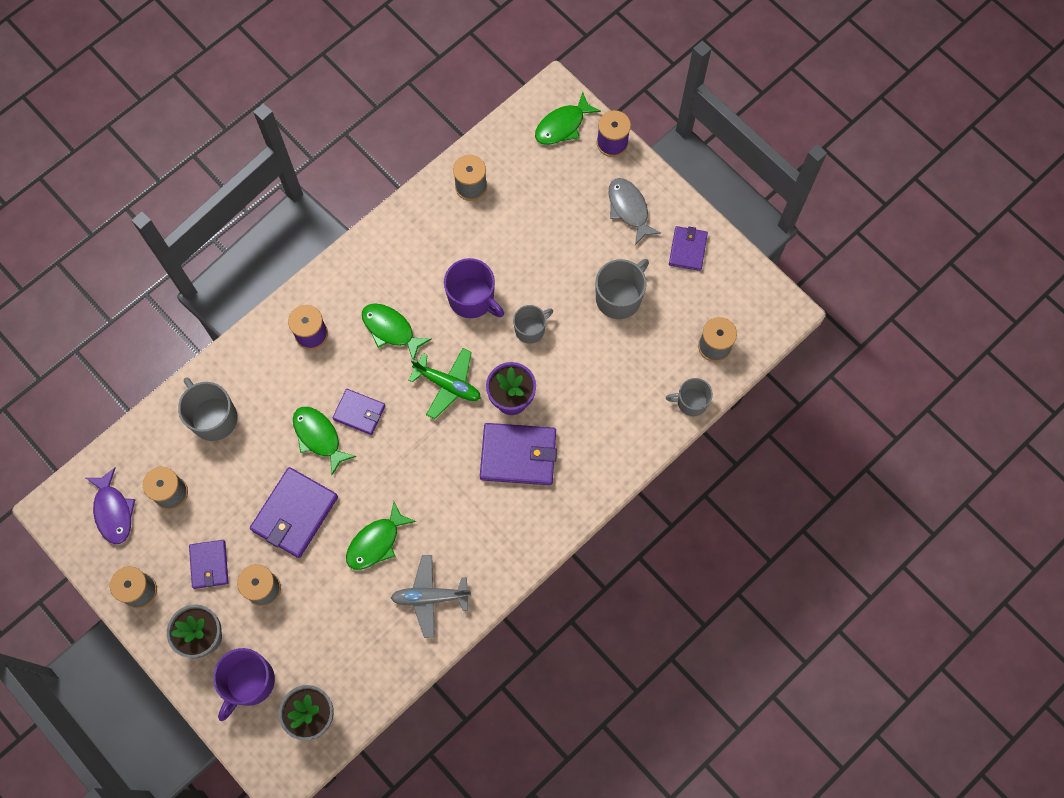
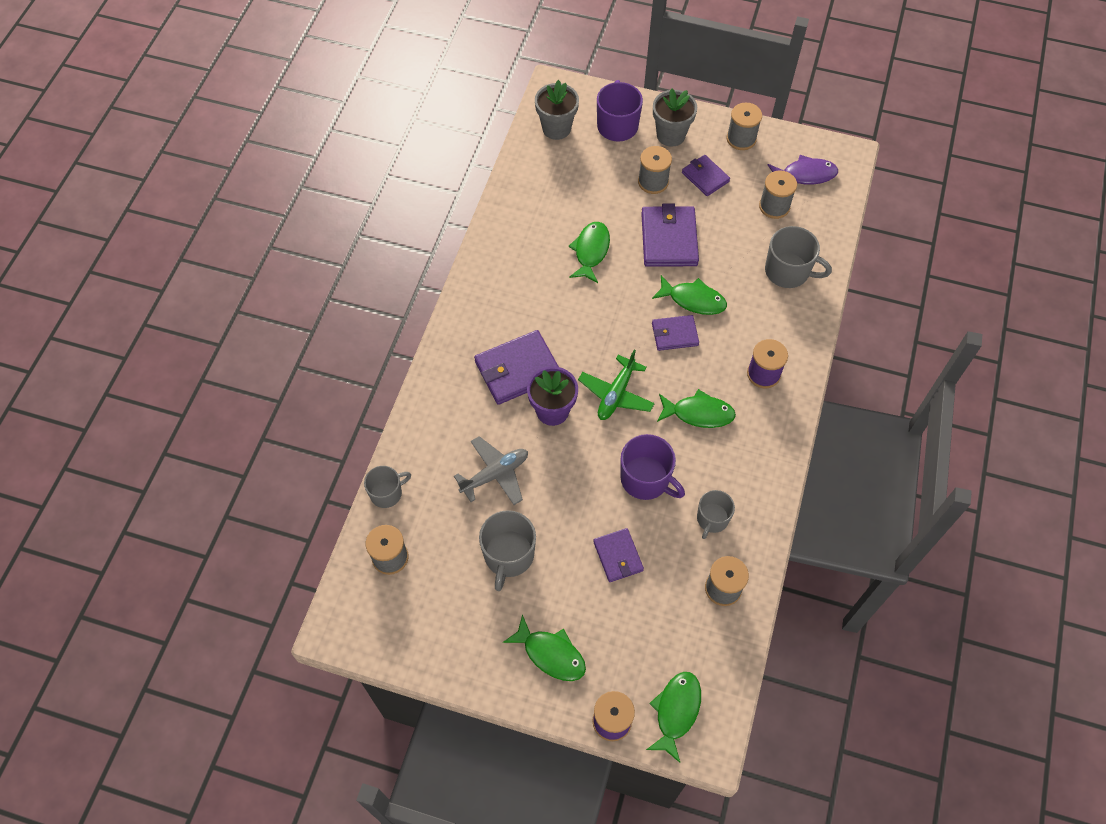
camera: 150 degrees right, 10 degrees down
purple fish [86,467,136,544] -> purple fish turned 135 degrees clockwise [768,155,838,185]
grey plane [391,555,471,638] -> grey plane moved to [454,436,528,505]
green plane [408,348,481,419] -> green plane turned 60 degrees counterclockwise [578,350,655,420]
purple mug [444,258,504,318] -> purple mug turned 150 degrees counterclockwise [620,434,685,500]
grey mug [513,305,553,344] -> grey mug moved to [697,490,735,539]
grey fish [609,178,661,245] -> green fish [503,614,586,681]
purple wallet [669,226,708,271] -> purple wallet moved to [593,528,644,582]

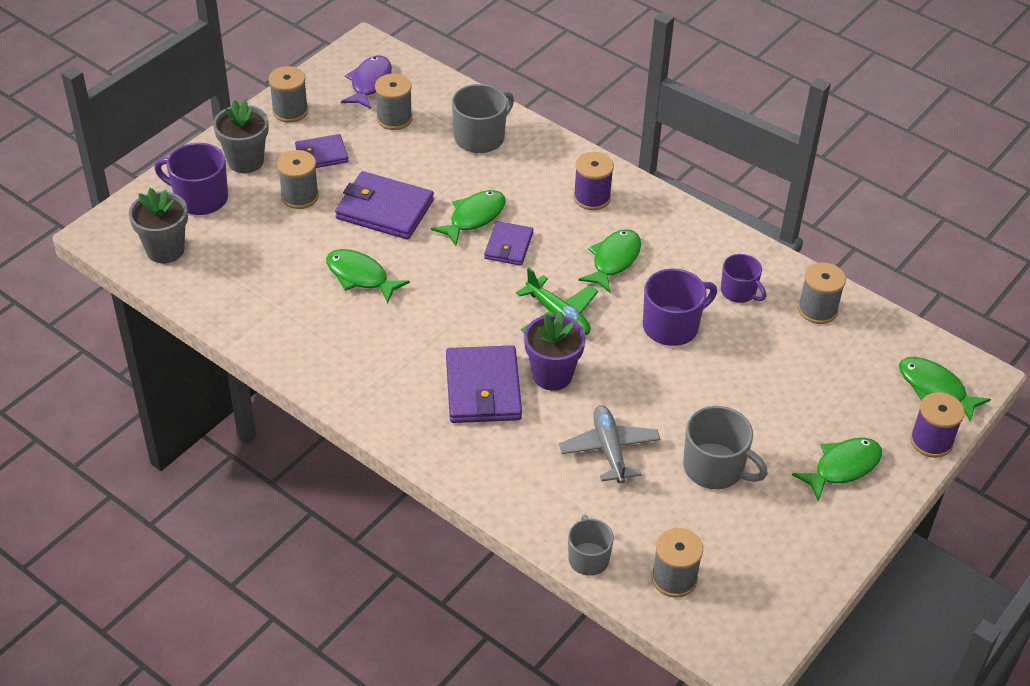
camera: 70 degrees left, 15 degrees down
purple wallet [593,528,644,582] -> none
grey mug [697,490,735,539] -> purple mug [721,254,766,303]

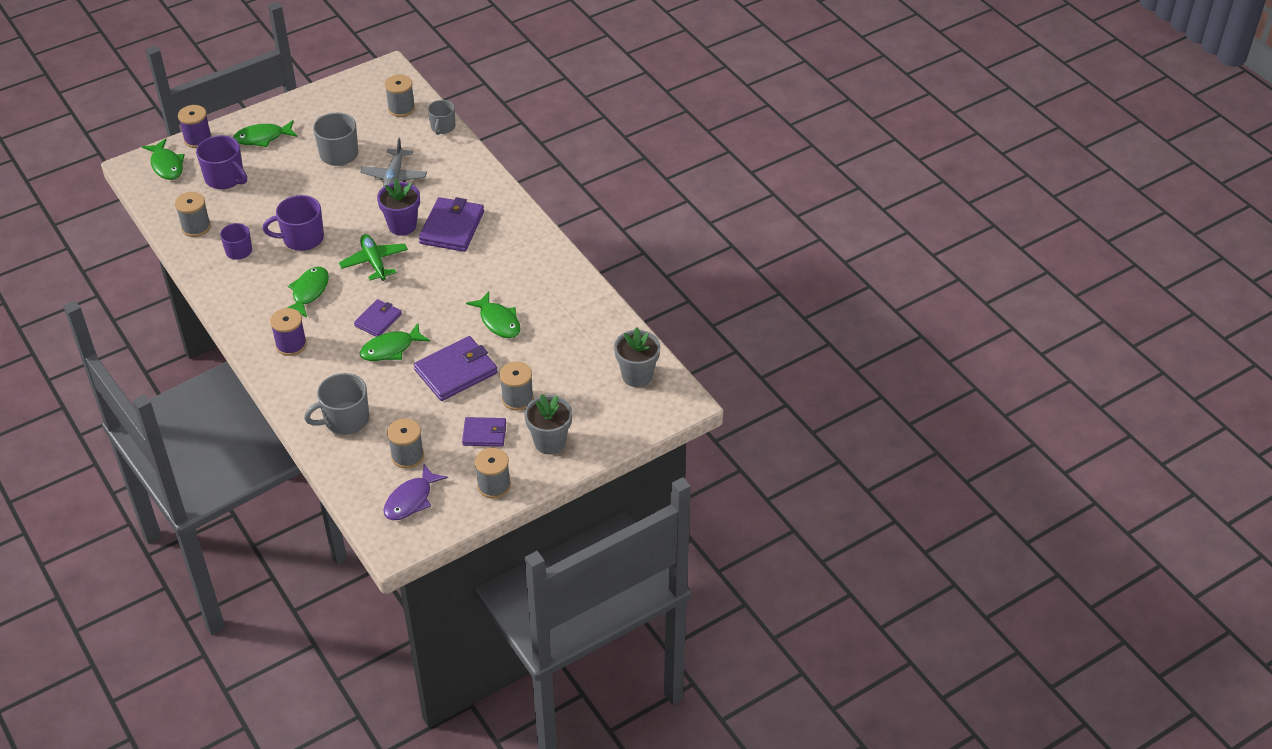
camera: 160 degrees left, 0 degrees up
purple mug [154,143,228,215] -> purple mug moved to [196,135,247,189]
purple wallet [335,171,434,240] -> purple wallet turned 75 degrees counterclockwise [414,336,497,401]
green fish [578,229,641,293] -> green fish turned 150 degrees clockwise [287,267,329,317]

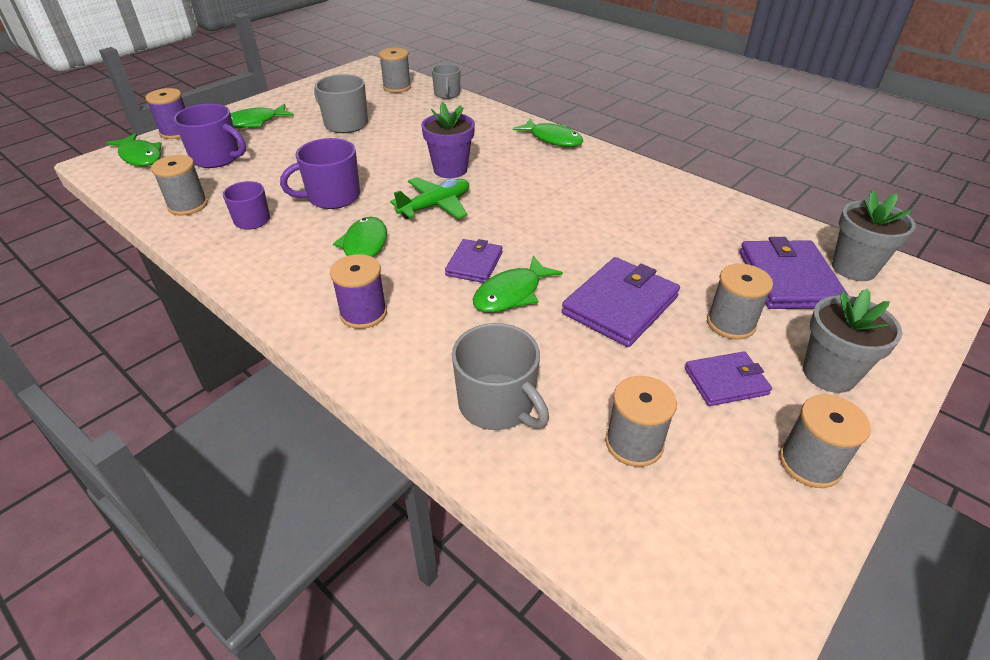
camera: 15 degrees left, 5 degrees down
grey mug [304,373,369,435] -> grey mug turned 90 degrees counterclockwise [452,323,549,430]
green plane [339,234,408,281] -> green plane turned 90 degrees clockwise [390,177,469,219]
grey plane [360,138,427,187] -> none
purple fish [383,464,447,520] -> none
purple wallet [419,197,484,252] -> purple wallet moved to [739,237,849,309]
green fish [466,291,521,338] -> green fish moved to [513,119,583,147]

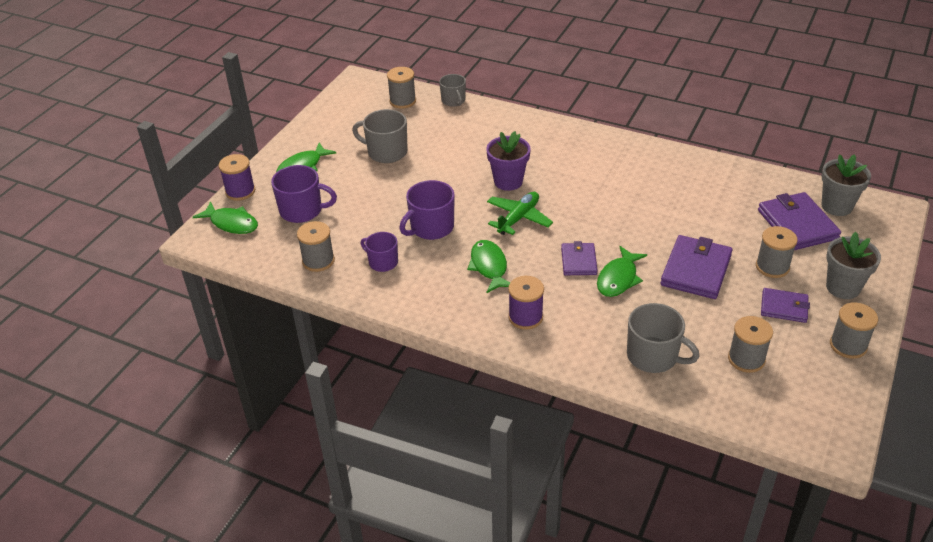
camera: 15 degrees left, 0 degrees up
green fish [513,119,583,147] -> none
purple wallet [685,351,772,406] -> purple wallet turned 45 degrees clockwise [761,288,810,323]

